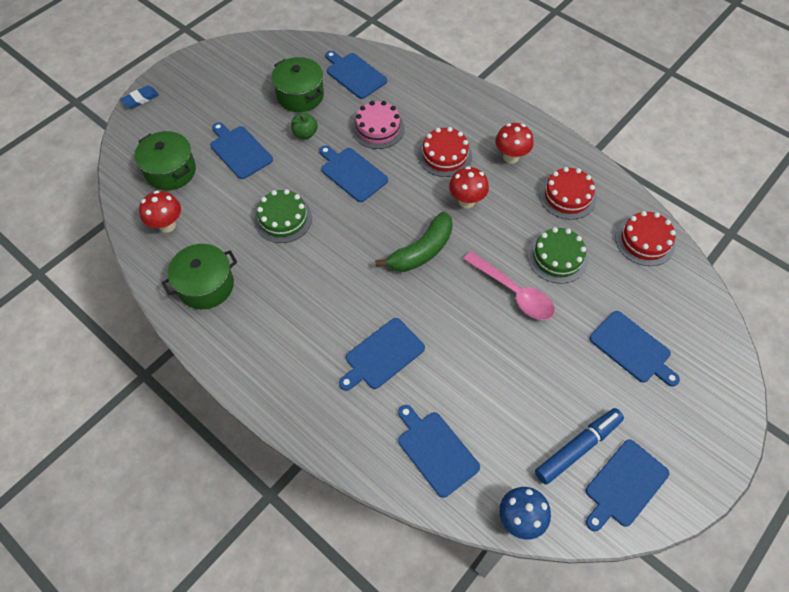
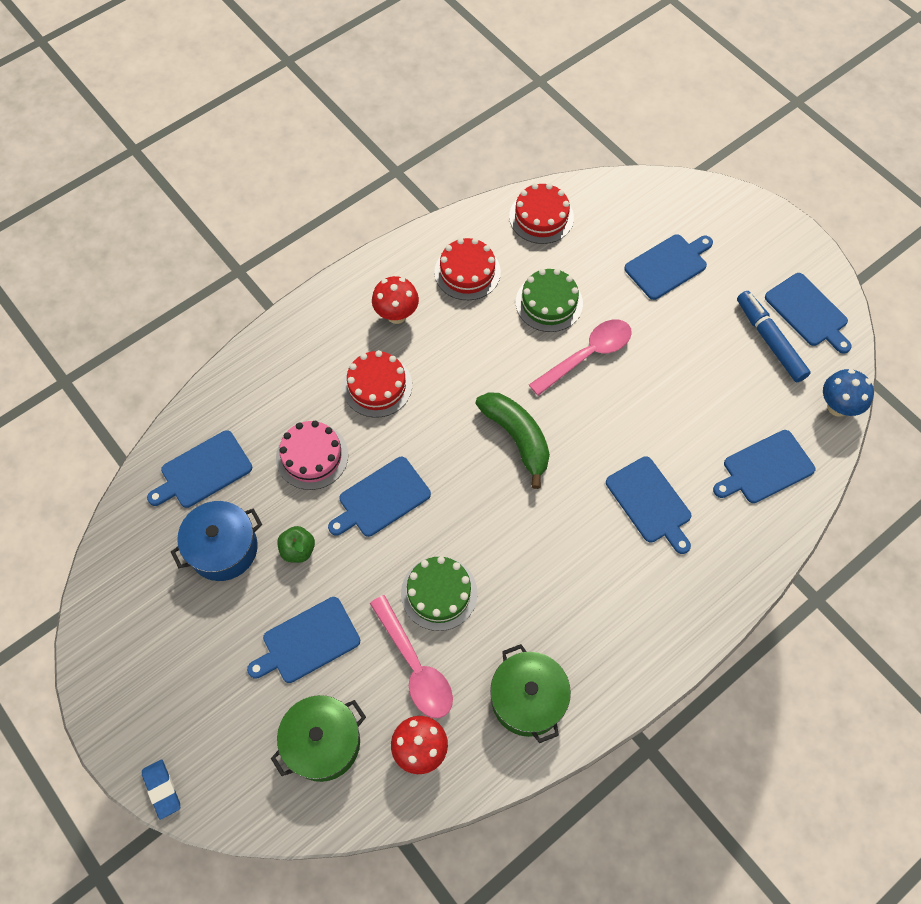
camera: 80 degrees left, 5 degrees up
green pot [272,57,324,112] -> blue pot [171,501,262,581]
red mushroom [449,166,489,208] -> none
none -> pink spoon [370,595,453,718]

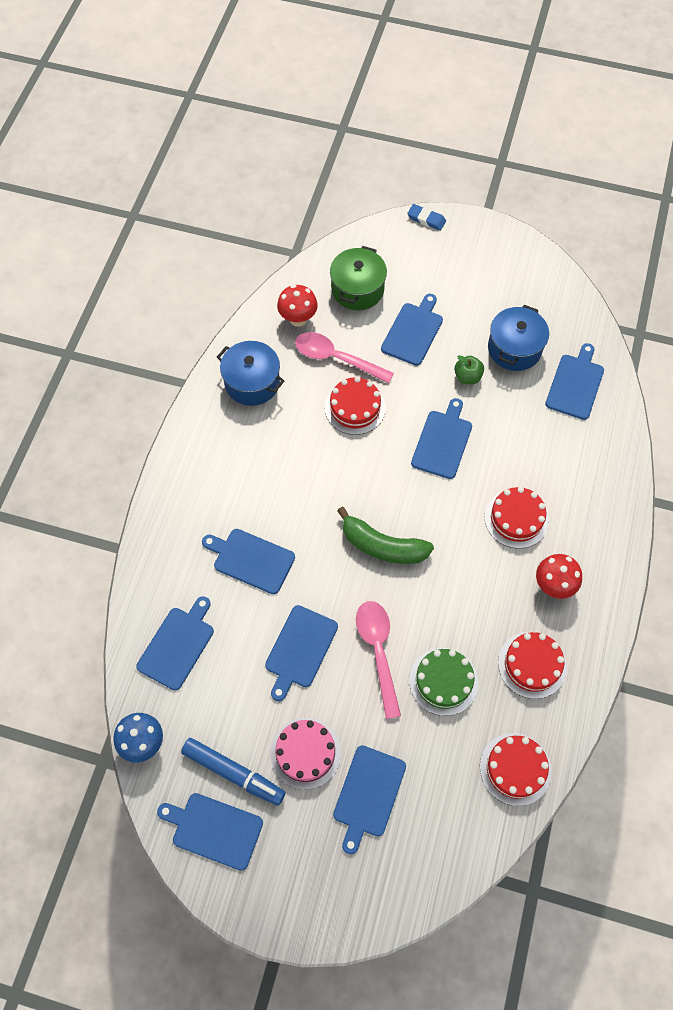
camera: 145 degrees right, 0 degrees up
pink cake [276,421,348,490] -> pink cake moved to [270,718,341,790]
green cake [401,556,478,631] -> red cake [325,377,386,435]
green pot [490,644,571,743] -> blue pot [217,341,284,406]
pink spoon [529,320,632,396] -> pink spoon turned 150 degrees clockwise [356,601,401,719]
none -> blue cutting board [265,605,338,701]

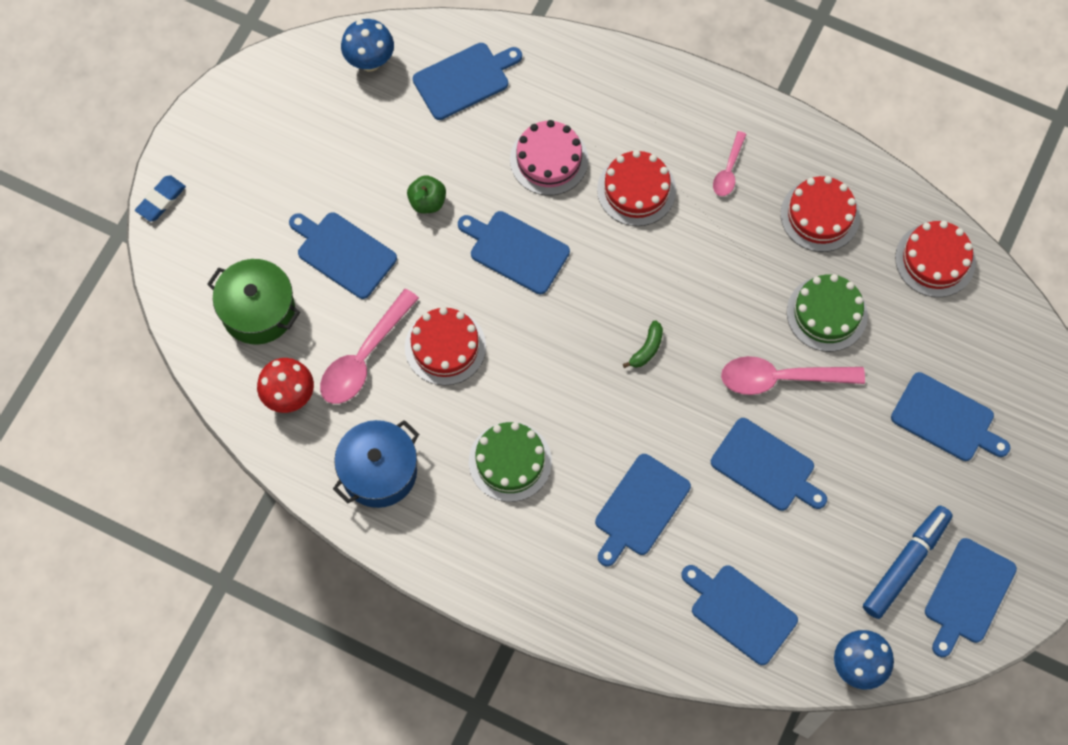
camera: 80 degrees left, 5 degrees up
pink cake [270,718,341,790] -> pink cake moved to [510,120,588,195]
green banana [337,507,434,564] -> green banana [623,320,663,368], size x0.46
blue pot [488,305,549,371] -> none
red mushroom [536,554,582,599] -> pink spoon [713,131,746,196]
blue cutting board [545,343,604,420] -> blue cutting board turned 120 degrees clockwise [413,43,522,120]
none -> blue mushroom [341,19,394,71]
none -> green cake [469,422,552,502]

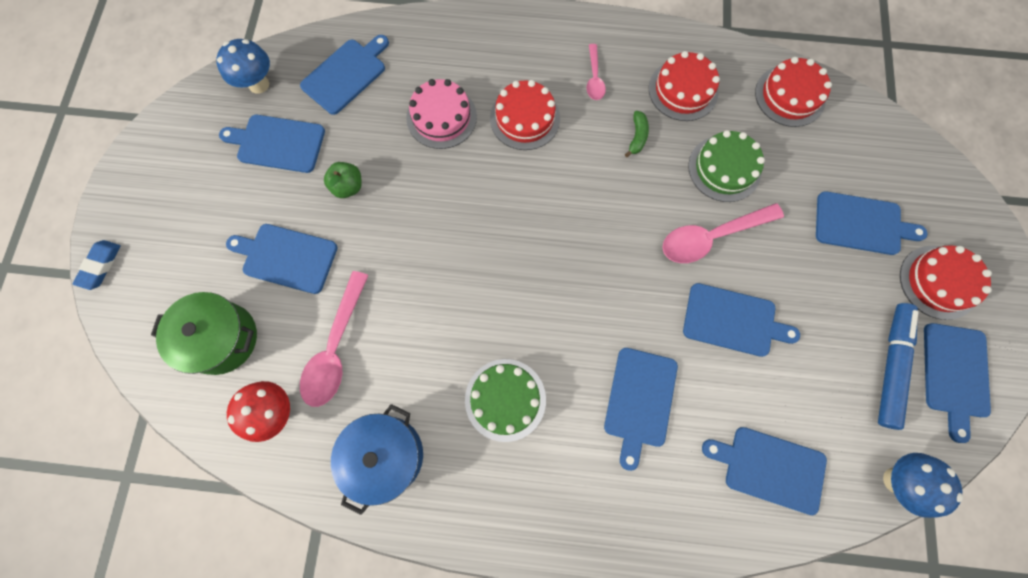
camera: 20 degrees left, 5 degrees up
red cake [405,307,486,385] -> red cake moved to [900,245,992,320]
blue cutting board [458,211,570,294] -> blue cutting board moved to [219,115,325,173]
green banana [623,320,663,368] -> green banana moved to [625,111,649,157]

